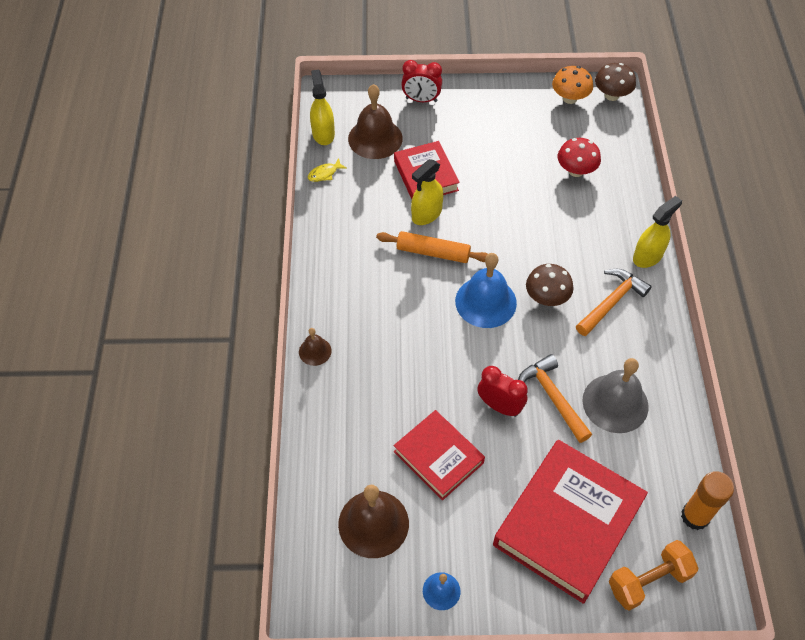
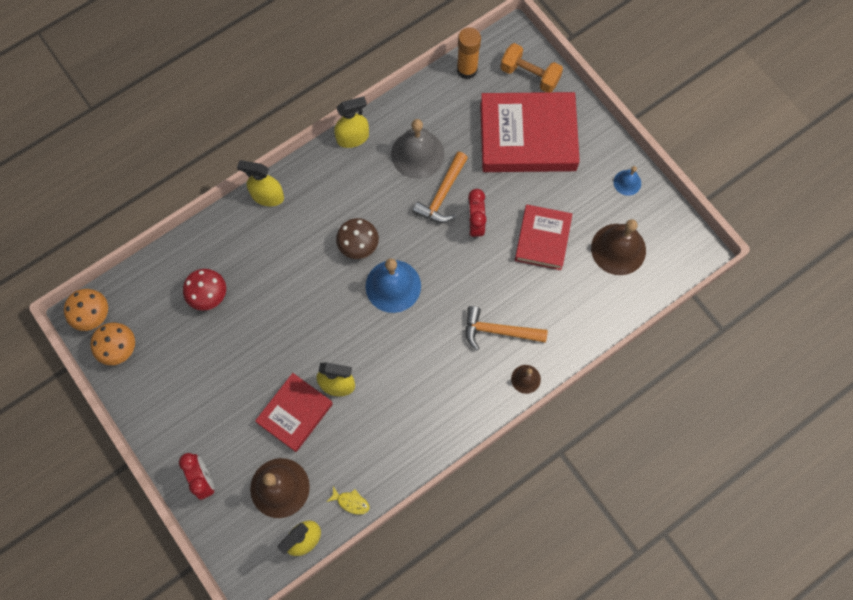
camera: 125 degrees left, 15 degrees up
orange rolling pin [376,231,488,263] -> none
orange hammer [576,269,652,336] -> orange hammer moved to [465,306,548,351]
brown mushroom [595,63,636,101] -> orange mushroom [64,289,108,331]
none -> yellow spray bottle [334,96,369,148]

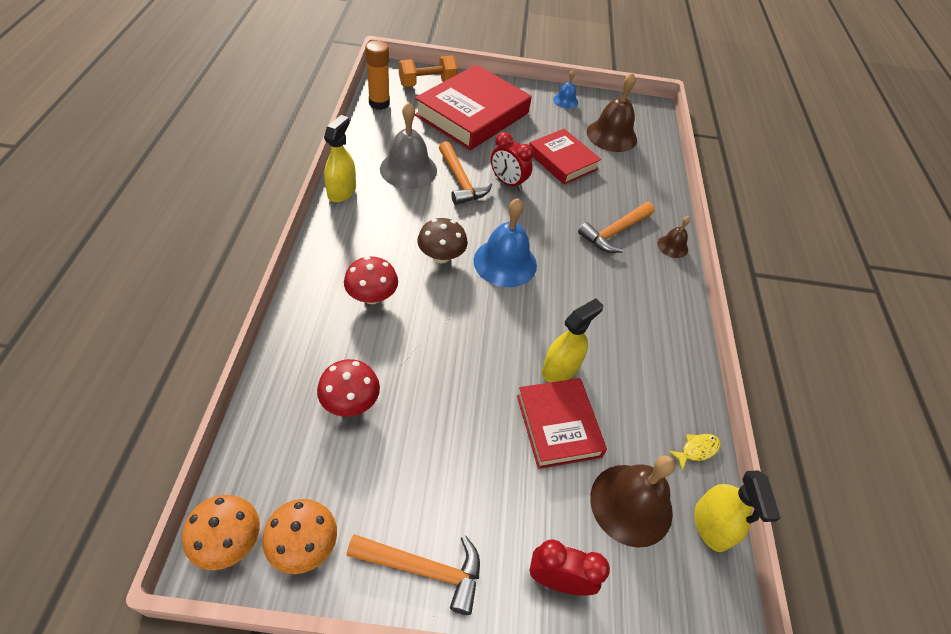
camera: 55 degrees left, 20 degrees down
yellow spray bottle [237,160,284,206] -> none
none -> red mushroom [344,256,398,304]
none -> orange hammer [347,534,480,615]

